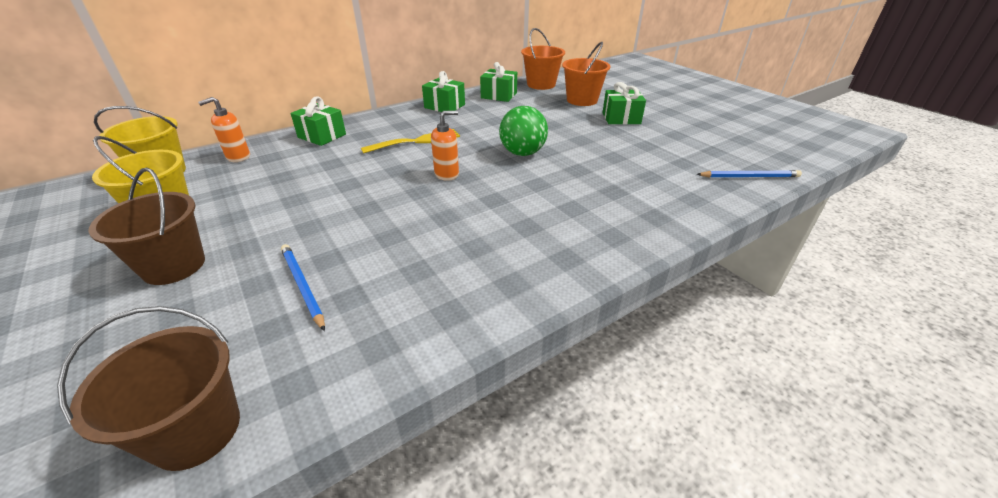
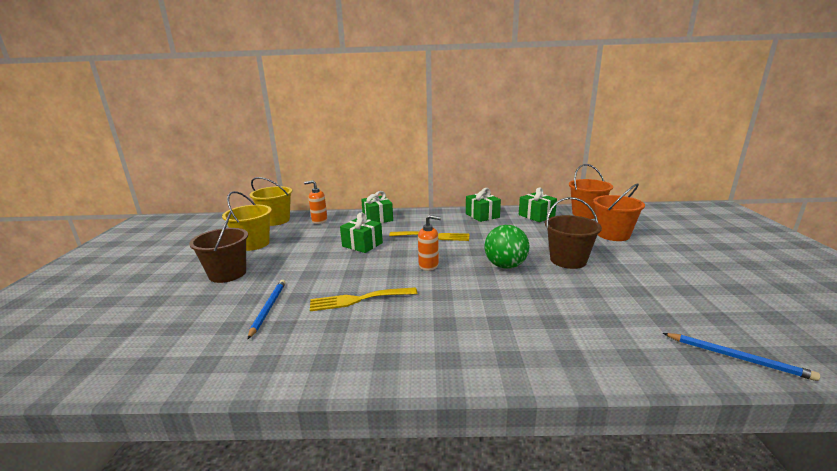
camera: 35 degrees right, 15 degrees down
brown bucket [57,306,240,471] -> brown bucket moved to [545,197,602,269]
green gift [602,82,646,124] -> green gift moved to [340,212,383,253]
none -> yellow fork [310,287,417,311]

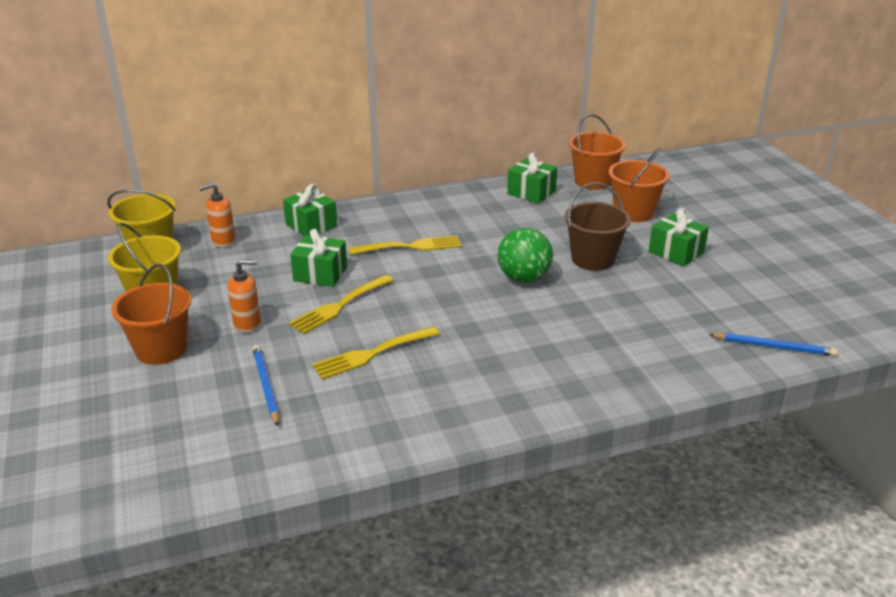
camera: 20 degrees left, 10 degrees up
brown bucket [189,212,248,283] -> orange bucket [111,264,191,365]
orange soap dispenser [418,215,441,271] -> orange soap dispenser moved to [228,259,261,333]
green gift [466,188,501,222] -> green gift moved to [649,208,709,267]
none -> yellow fork [288,275,393,334]

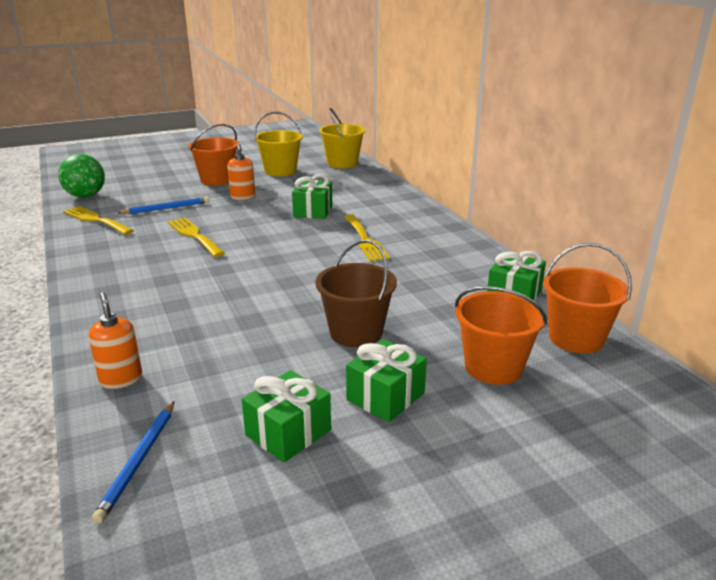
camera: 85 degrees right, 5 degrees down
orange soap dispenser [199,183,236,248] -> orange soap dispenser moved to [89,292,142,389]
green gift [283,184,337,236] -> green gift moved to [242,370,331,462]
yellow fork [288,275,393,334] -> yellow fork moved to [63,206,134,235]
green ball [497,228,553,283] -> green ball moved to [58,154,105,198]

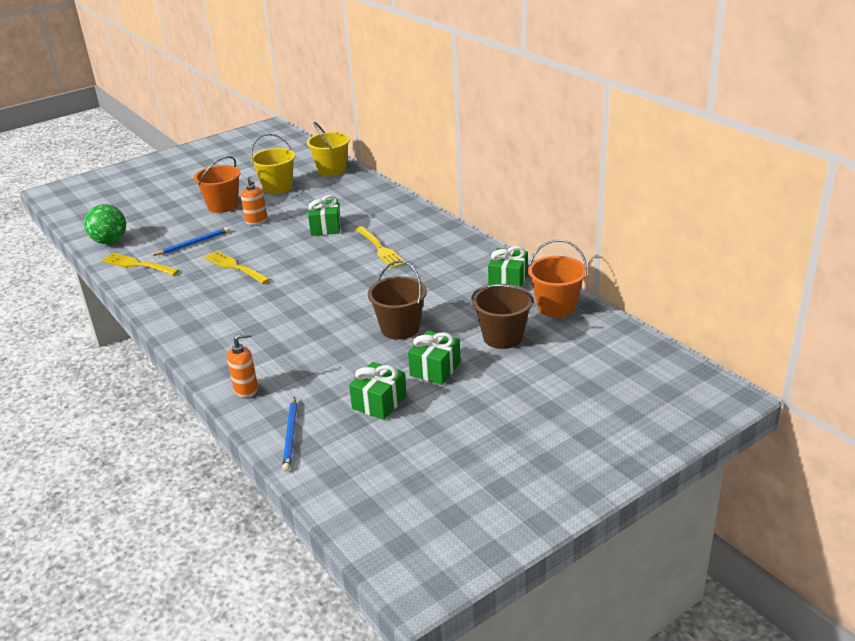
camera: 10 degrees left, 5 degrees up
orange soap dispenser [89,292,142,389] -> orange soap dispenser turned 105 degrees clockwise [227,333,258,397]
orange bucket [455,286,547,385] -> brown bucket [471,284,534,349]

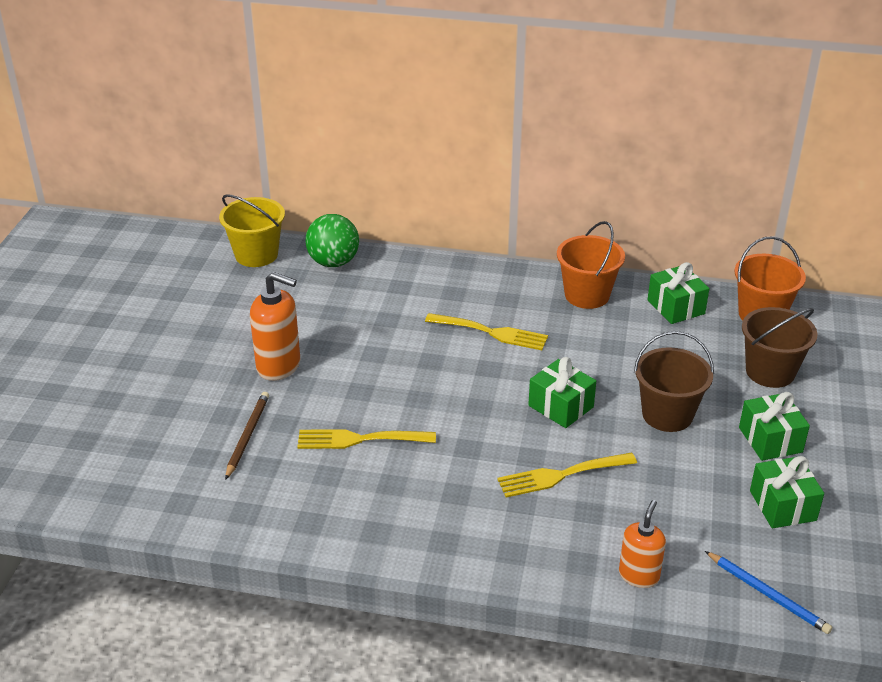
camera: 45 degrees left, 5 degrees up
green ball [84,204,126,244] -> green ball moved to [305,214,359,267]
yellow fork [101,253,179,275] -> yellow fork moved to [497,453,637,498]
blue pencil [154,227,229,255] -> brown pencil [225,392,269,480]
orange bucket [194,156,241,213] -> orange bucket moved to [557,221,625,309]
orange soap dispenser [241,176,267,225] -> orange soap dispenser [250,272,300,381], size x1.53
yellow bucket [251,133,295,194] -> none
green gift [308,195,341,236] -> green gift moved to [528,357,596,428]

